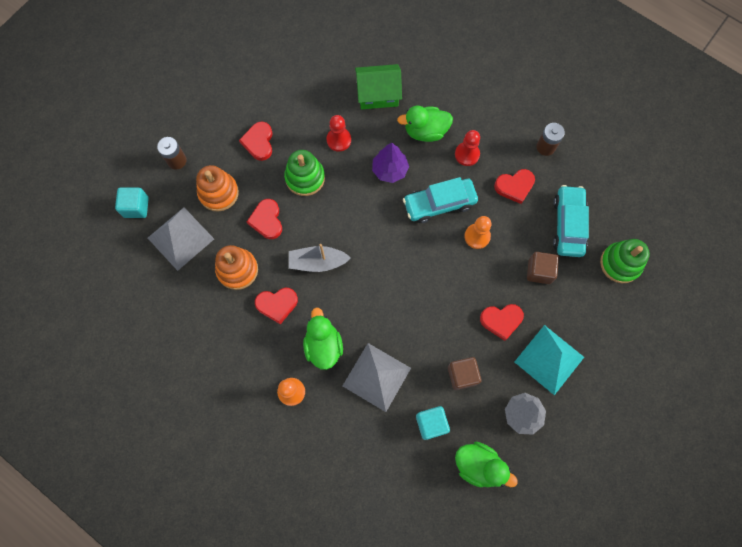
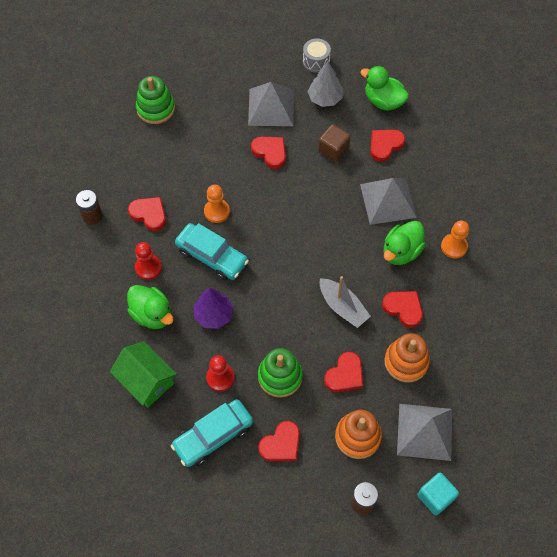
camera: 130 degrees left, 10 degrees down
turquoise cube [416,406,450,440] -> red heart [370,130,405,162]
green duck [455,442,518,487] -> green duck turned 45 degrees counterclockwise [360,66,409,111]
turquoise pyramid [515,325,584,395] -> grey pyramid [248,82,294,126]
brown cube [527,252,559,284] -> none
turquoise car [553,185,589,257] -> turquoise car moved to [171,399,253,467]
none -> grey drum [303,38,331,73]

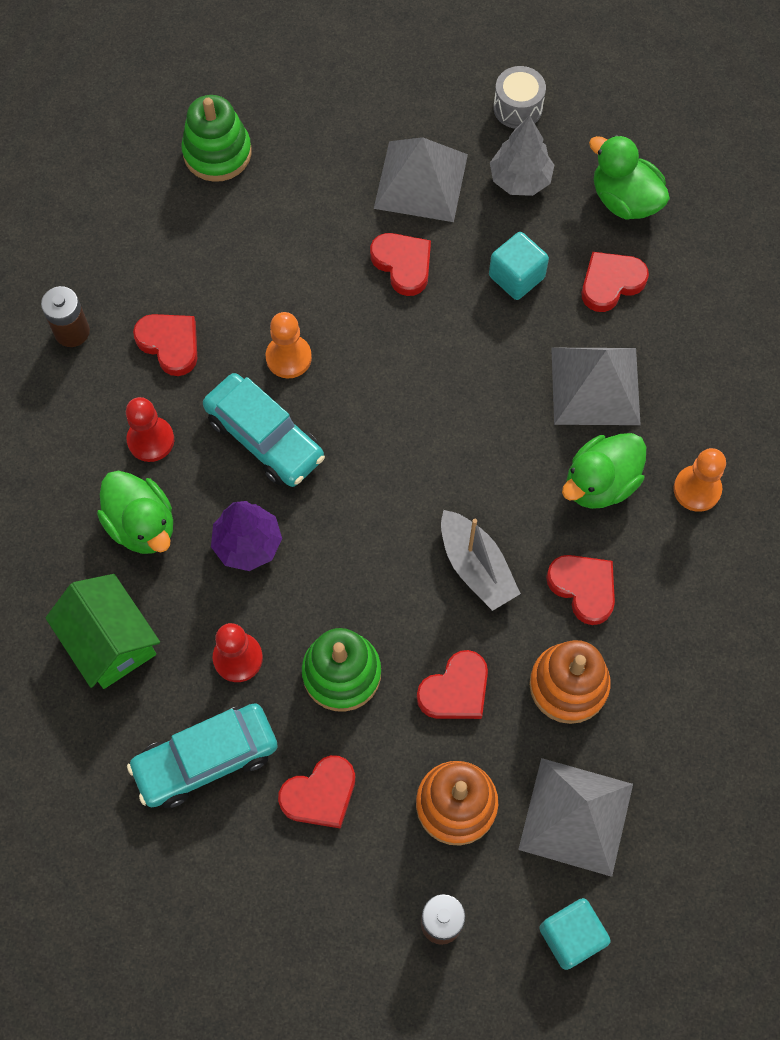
camera: 10 degrees right, 5 degrees up
brown cube [318,125,351,162] -> turquoise cube [489,232,549,300]

